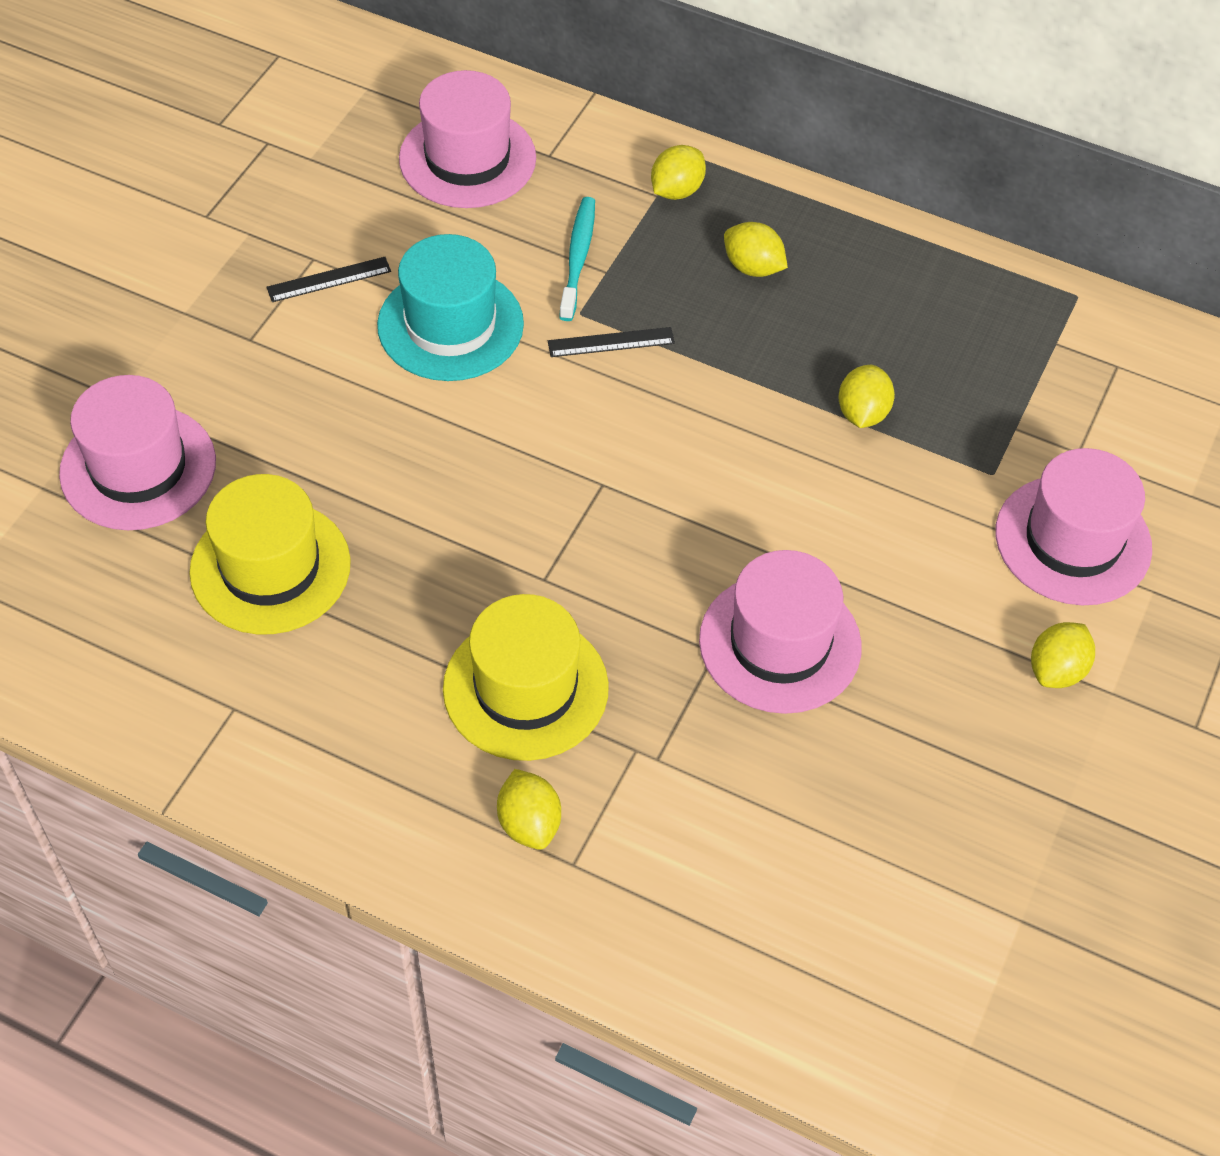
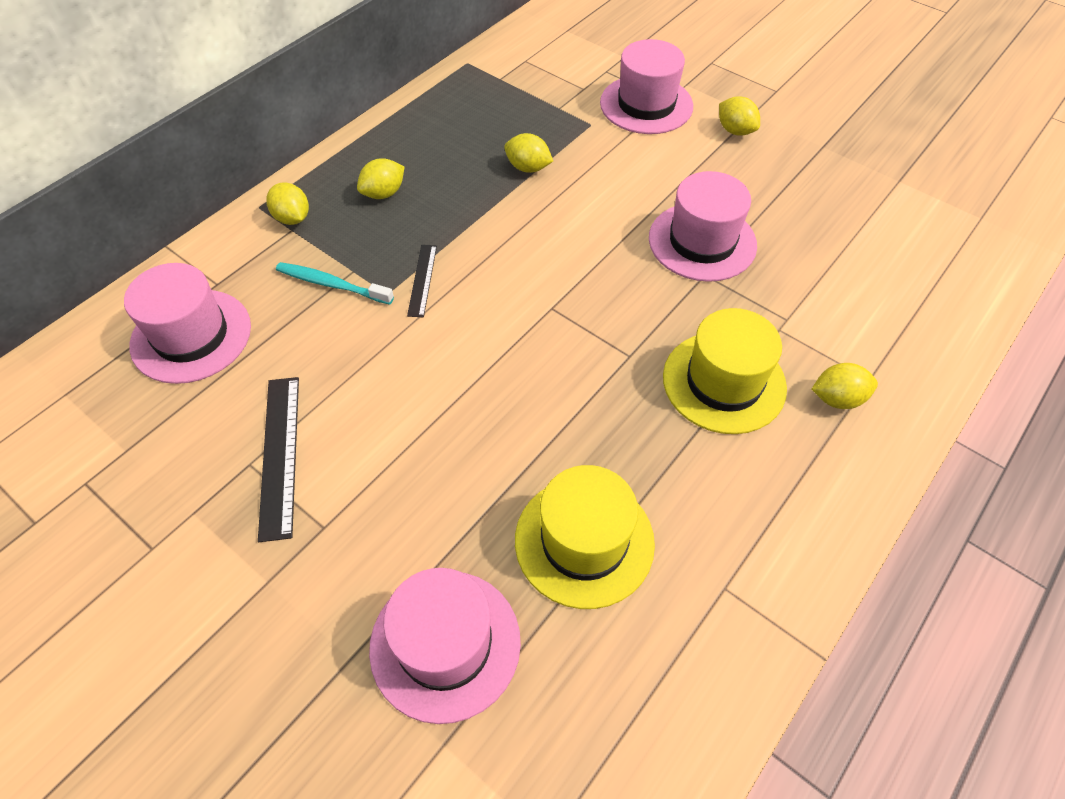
camera: 75 degrees left, 0 degrees up
black ruler [267,257,391,302] -> black ruler [258,377,299,542], size x1.66
turquoise hat [377,234,524,381] -> none

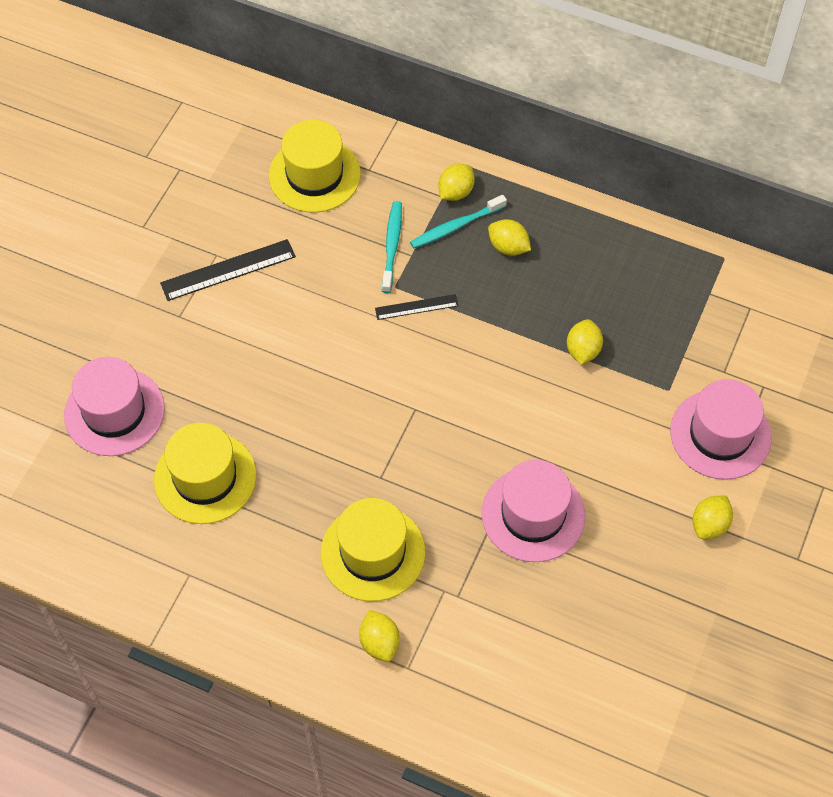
camera: 75 degrees right, 5 degrees up
pink hat [124,263,251,384] -> yellow hat [269,120,361,213]
none -> turquoise toothbrush [410,195,507,248]

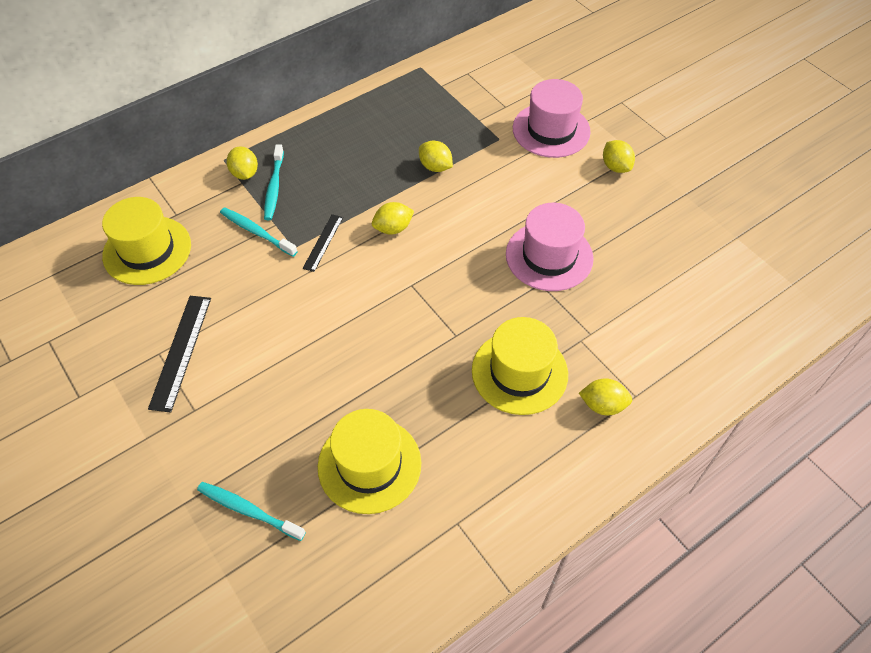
camera: 60 degrees left, 5 degrees down
pink hat [64,357,165,456] -> turquoise toothbrush [197,482,306,541]
yellow lemon [488,219,531,256] -> yellow lemon moved to [372,202,414,234]

